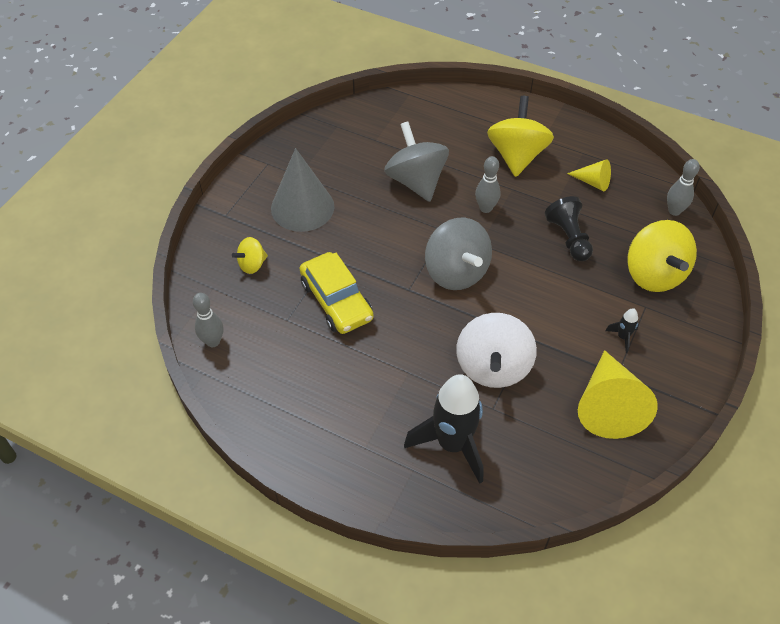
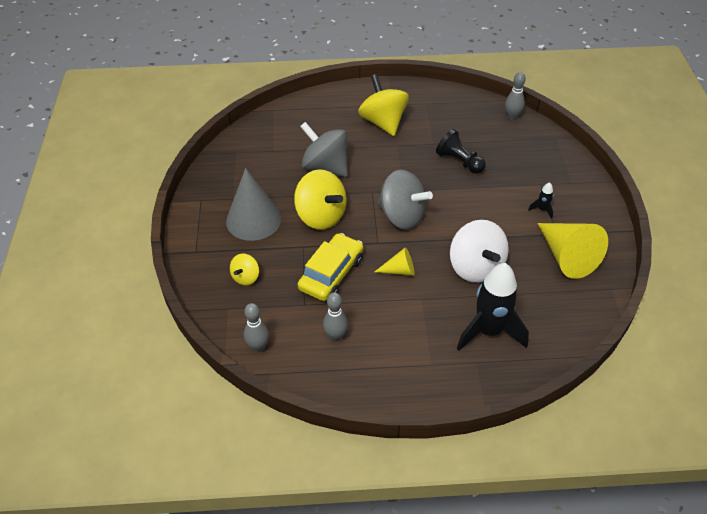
camera: 30 degrees left, 5 degrees down
yellow car [300,252,374,334] -> yellow car turned 90 degrees counterclockwise [298,233,363,301]
grey bowling pin [475,156,501,213] -> grey bowling pin moved to [323,292,348,342]
yellow cone [567,159,611,191] -> yellow cone moved to [375,247,415,276]
yellow spinning top [627,220,697,292] -> yellow spinning top moved to [294,169,347,230]

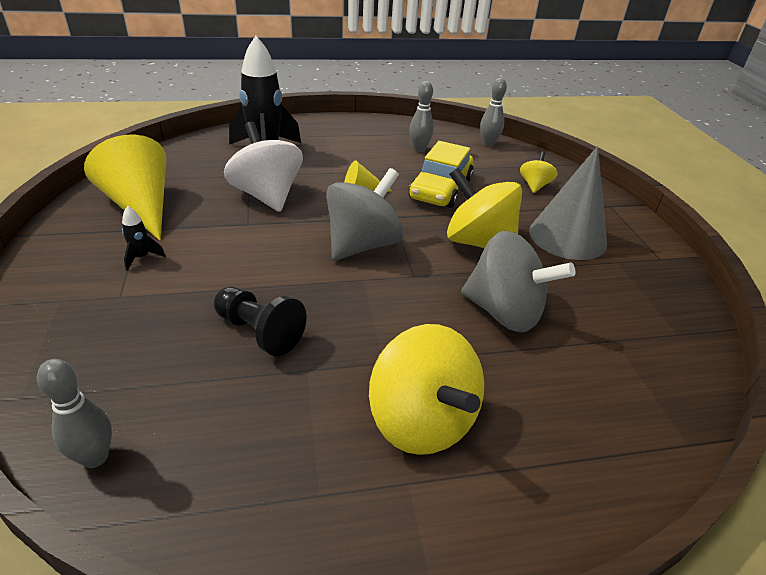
camera: 170 degrees right, 10 degrees down
grey spinning top [377,170,433,230] -> grey spinning top turned 105 degrees clockwise [326,168,404,260]

